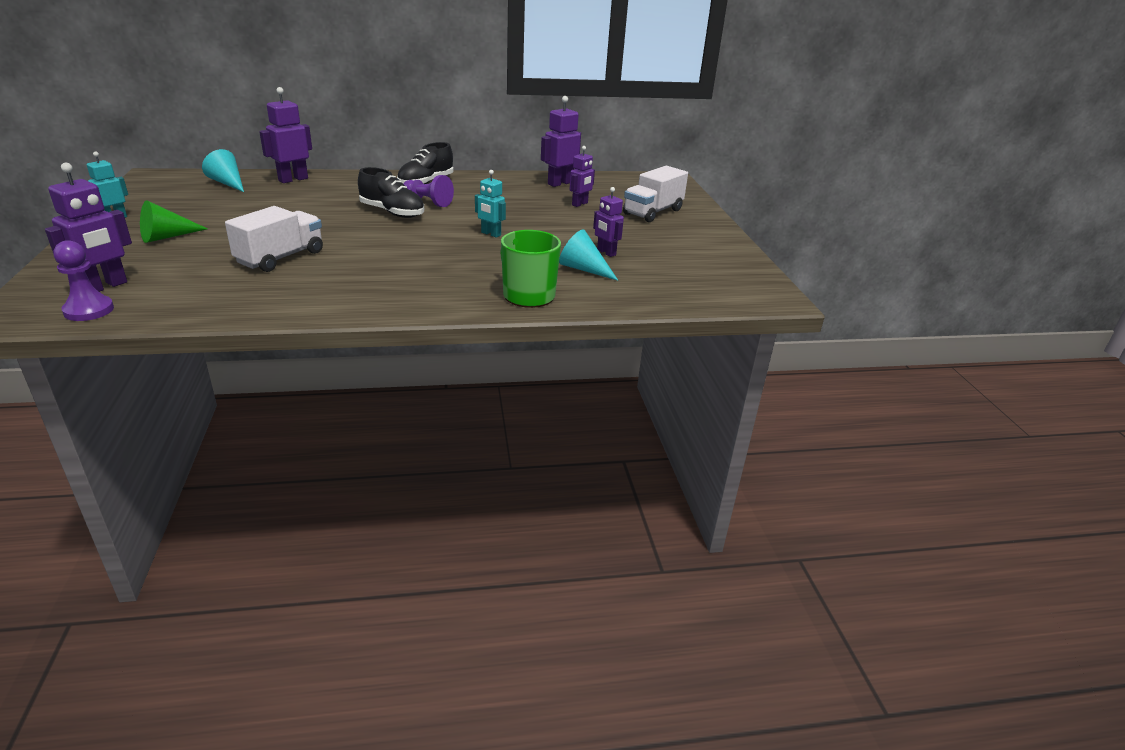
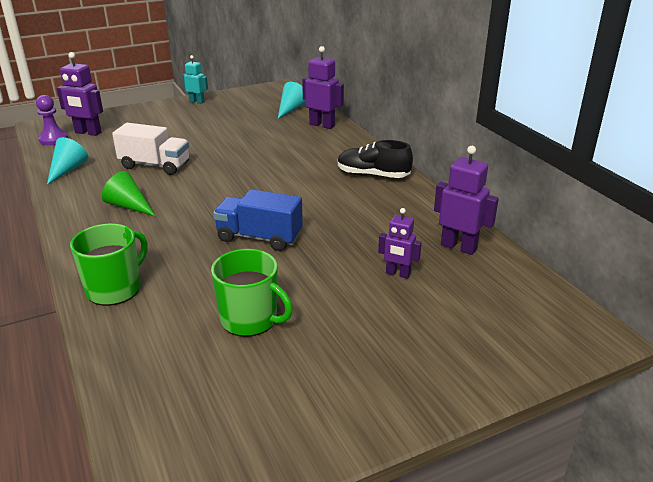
camera: 75 degrees right, 0 degrees up
green cone [140,200,208,243] -> green cone moved to [102,171,155,216]
black shoe [358,167,424,218] -> none
purple pawn [403,175,454,207] -> none
turquoise robot [475,170,506,238] -> blue truck [213,189,303,251]
turquoise cone [559,229,618,281] -> turquoise cone moved to [47,137,88,185]
purple robot [593,187,624,257] -> green mug [211,249,293,337]
white truck [623,166,688,222] -> none

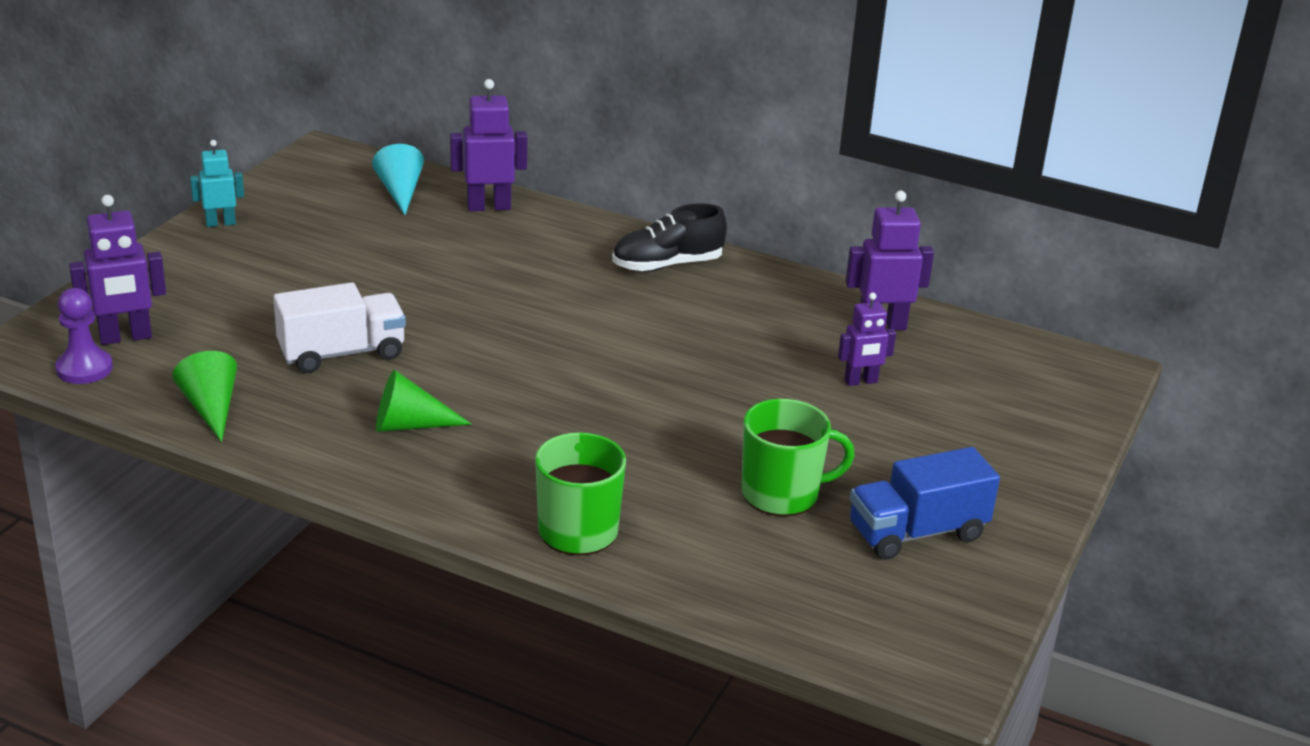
camera: 40 degrees left, 0 degrees up
turquoise cone [47,137,88,185] -> green cone [173,351,237,442]
blue truck [213,189,303,251] -> blue truck moved to [850,447,1000,560]

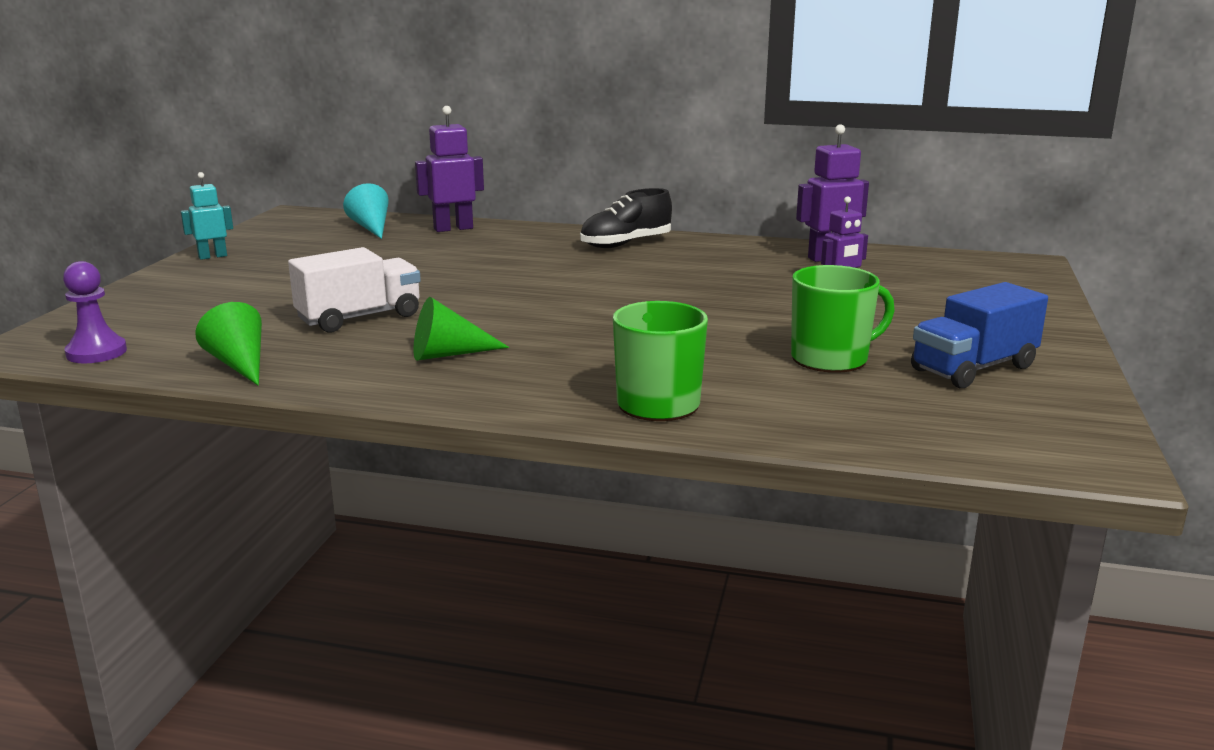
camera: 10 degrees left, 10 degrees down
purple robot [69,195,166,345] -> none

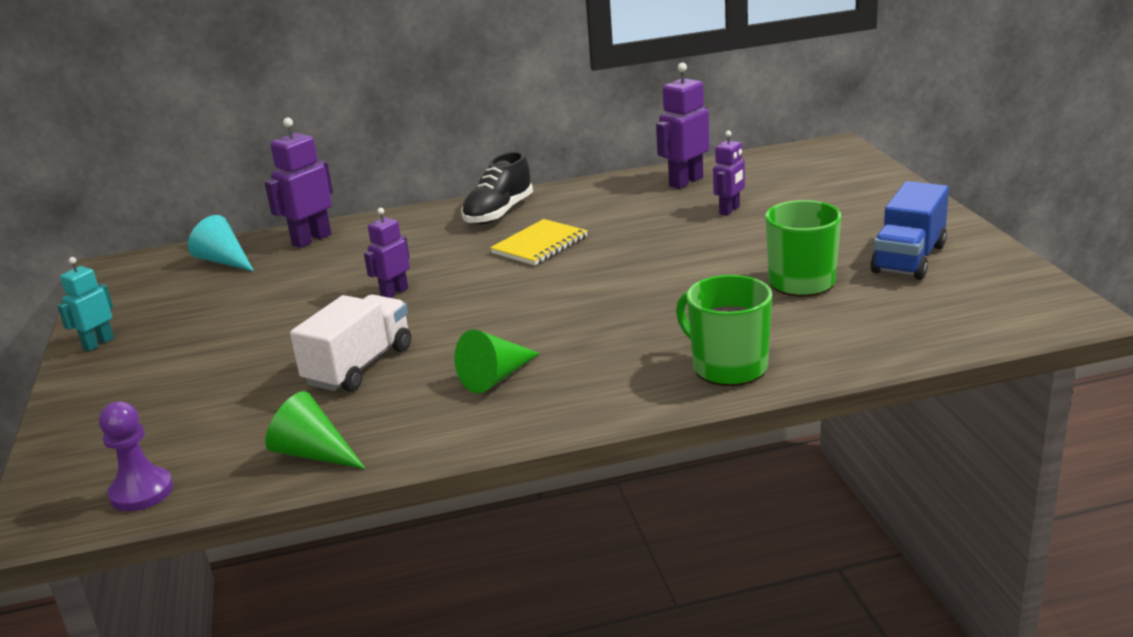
camera: 25 degrees left, 5 degrees up
none -> purple robot [364,208,410,298]
none -> yellow notebook [490,219,587,265]

